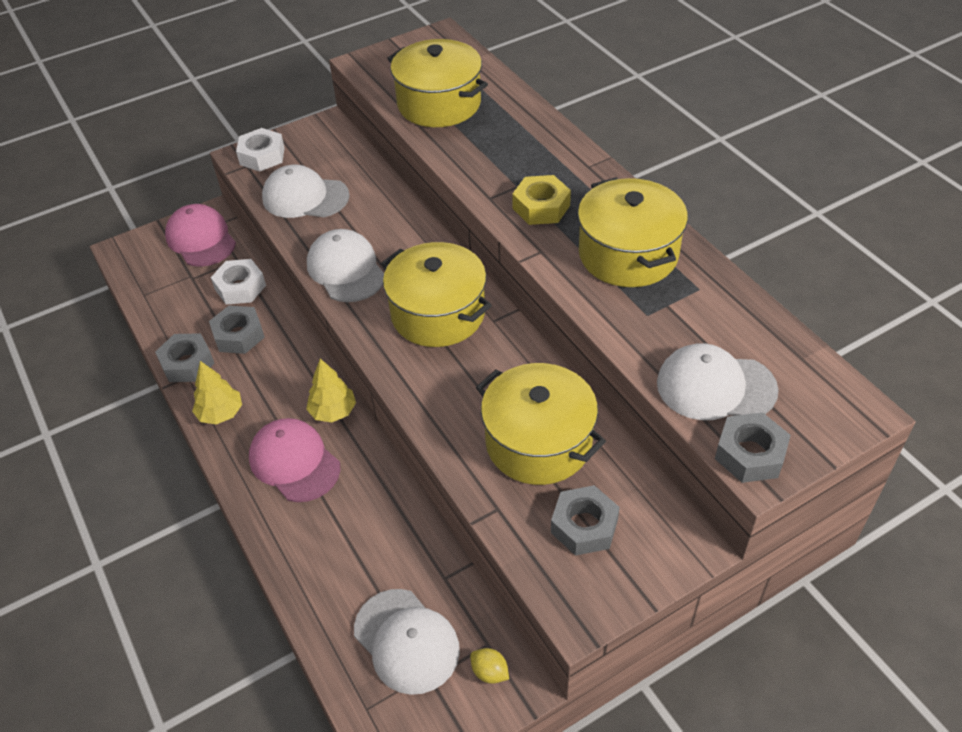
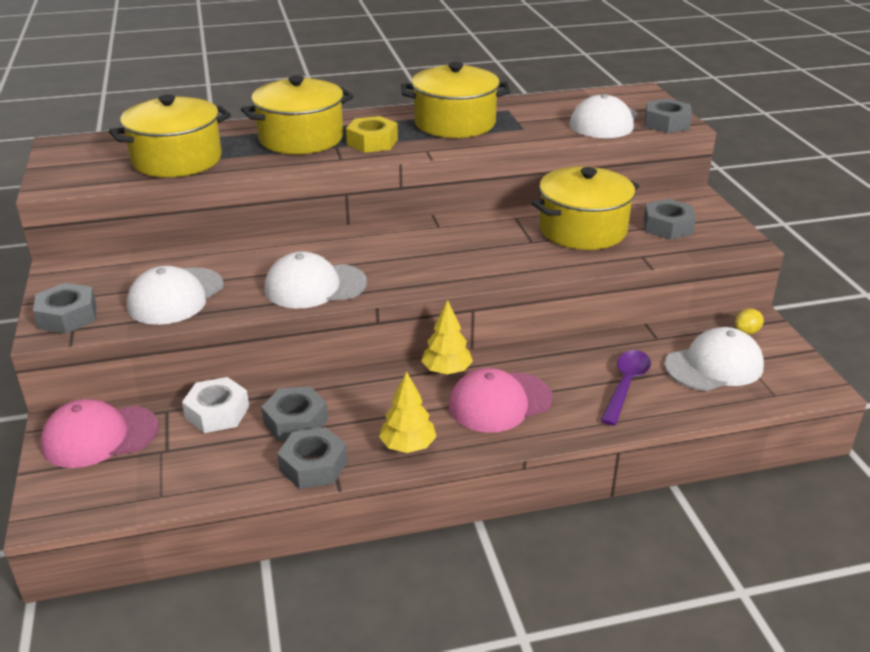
camera: 75 degrees left, 15 degrees down
white nut [236,128,285,172] -> grey nut [33,283,97,334]
yellow pot [381,242,492,347] -> yellow pot moved to [241,75,354,154]
none -> purple spoon [601,350,651,426]

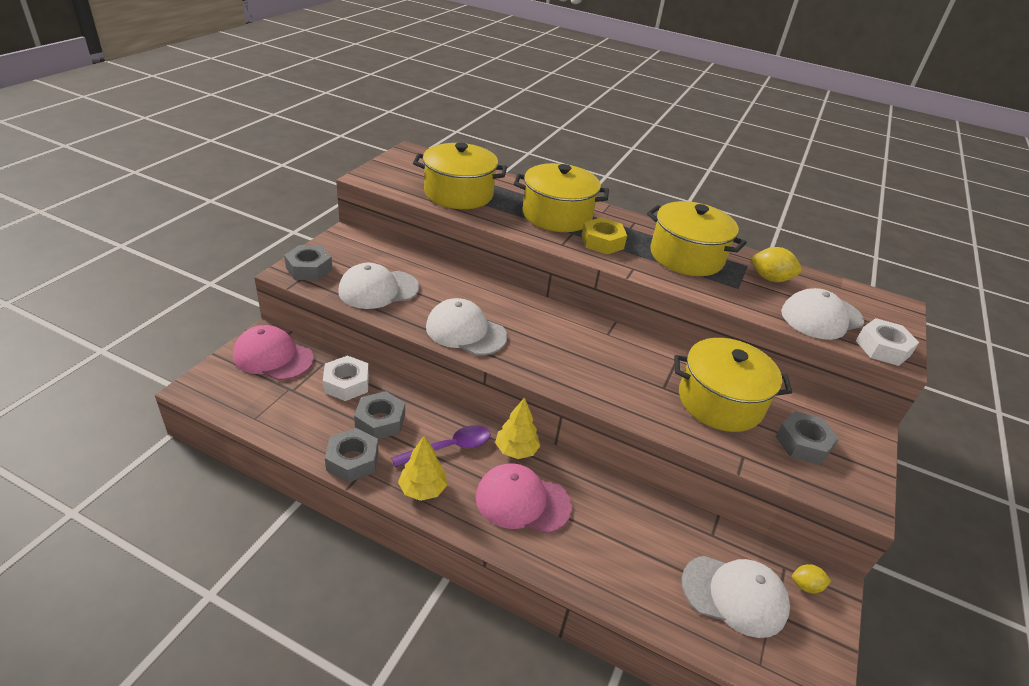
camera: 35 degrees right, 5 degrees up
purple spoon [601,350,651,426] -> purple spoon moved to [391,425,491,467]
grey nut [645,99,692,133] -> white nut [856,318,919,366]
none -> yellow lemon [751,247,802,282]

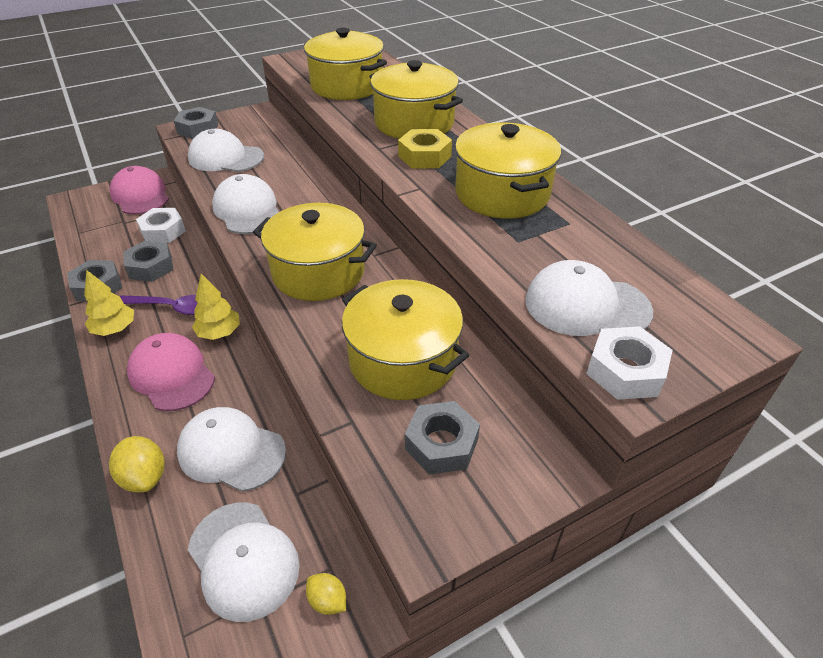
camera: 40 degrees right, 5 degrees up
yellow lemon [751,247,802,282] -> yellow lemon moved to [109,436,164,492]
none -> white cap [177,407,286,492]
none -> yellow pot [253,203,377,301]

